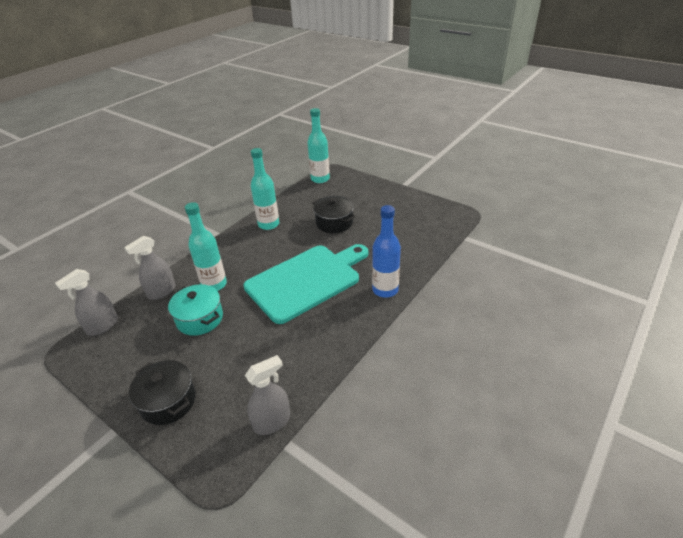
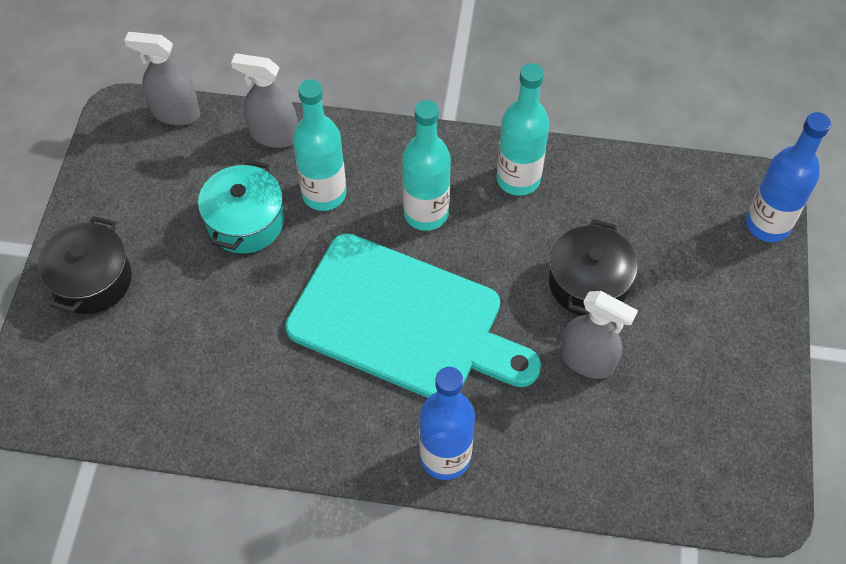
camera: 60 degrees right, 20 degrees up
grey spray bottle [245,355,290,435] -> grey spray bottle moved to [561,291,638,379]
turquoise bottle [307,108,330,183] -> turquoise bottle moved to [402,100,451,231]
none -> blue bottle [746,112,831,242]

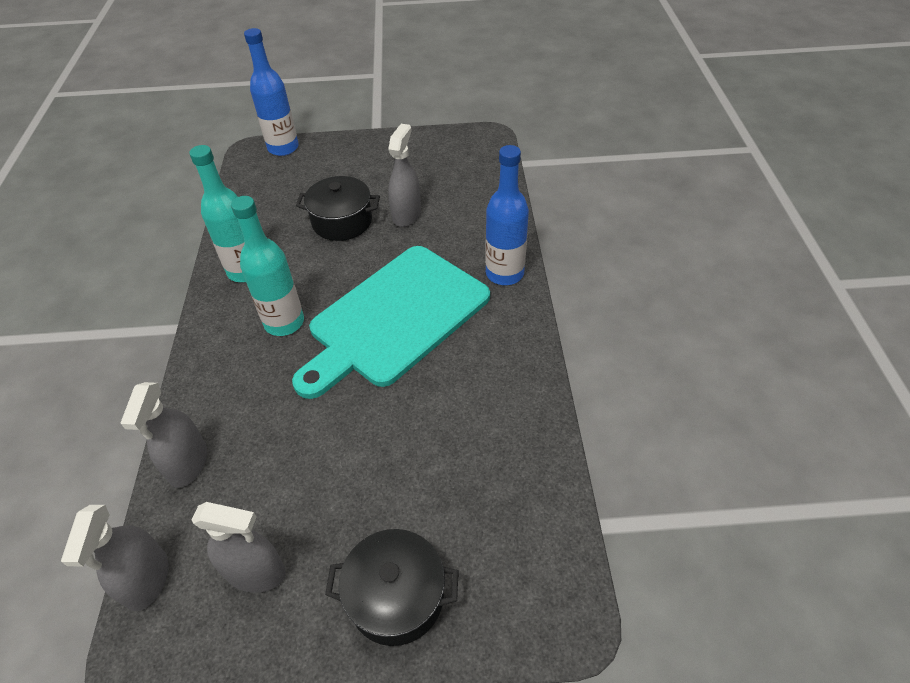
camera: 100 degrees left, 10 degrees down
turquoise pot [198,159,284,254] -> none
turquoise cutting board [285,233,541,398] -> turquoise cutting board turned 150 degrees counterclockwise [292,246,490,399]
turquoise bottle [293,79,346,211] -> none
none -> grey spray bottle [191,502,286,593]

